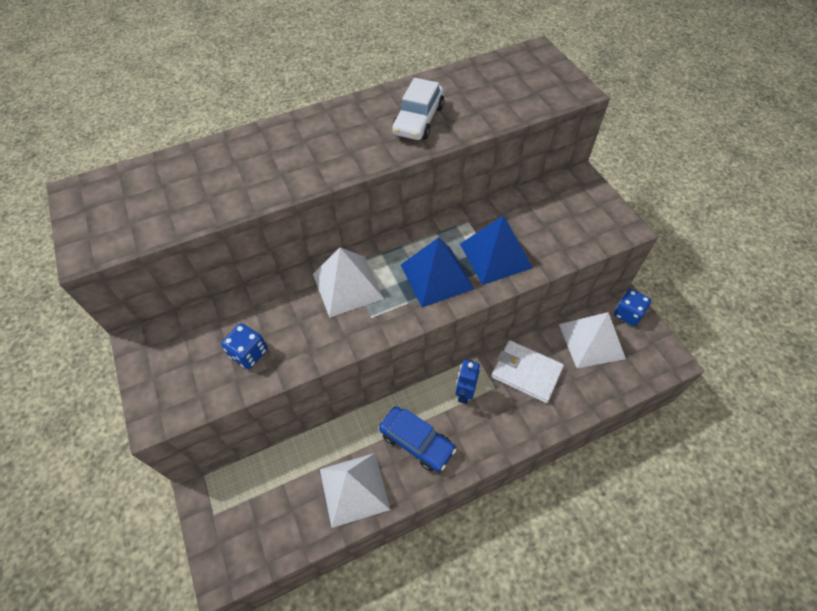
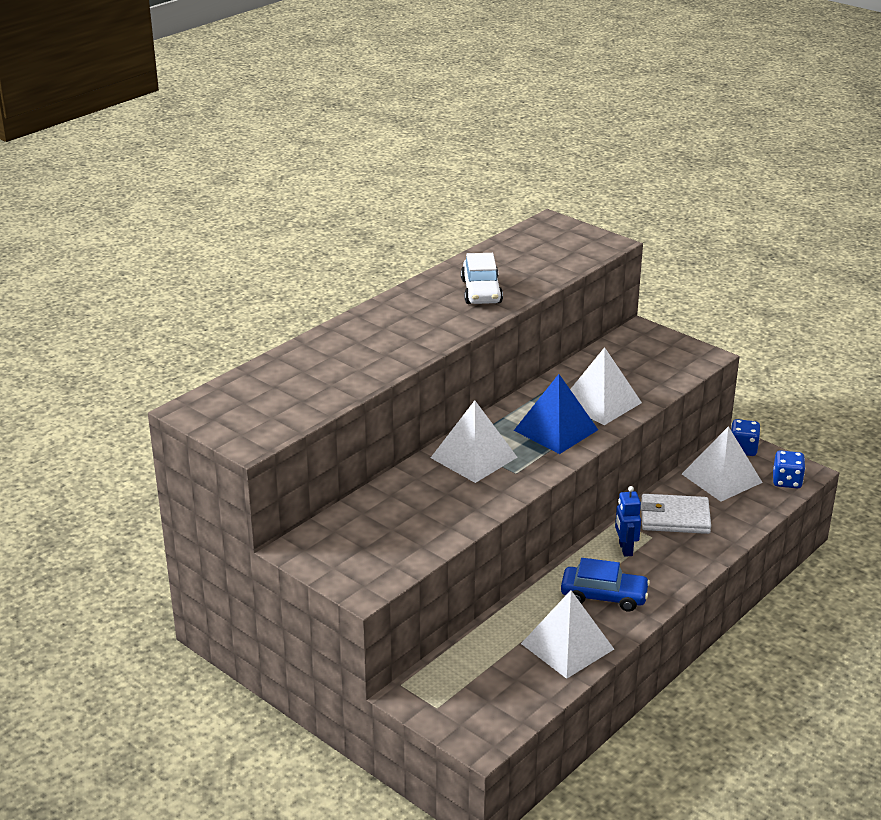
camera: 25 degrees left, 25 degrees down
blue dice [221,323,267,369] -> blue dice moved to [773,450,805,489]
blue pyramid [460,215,533,285] -> white pyramid [570,347,642,425]

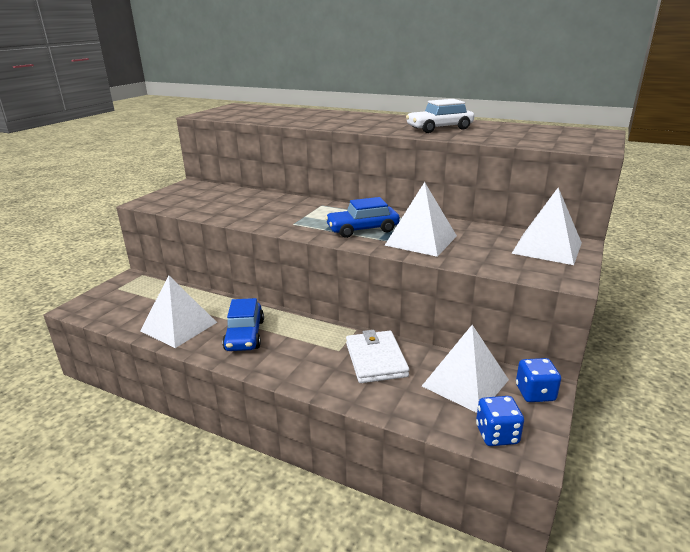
camera: 75 degrees right, 5 degrees down
white pyramid [431,400,518,483] -> white pyramid moved to [511,187,582,265]
blue pyramid [514,374,598,454] -> blue car [325,197,400,238]
blue robot [615,486,641,557] -> none

